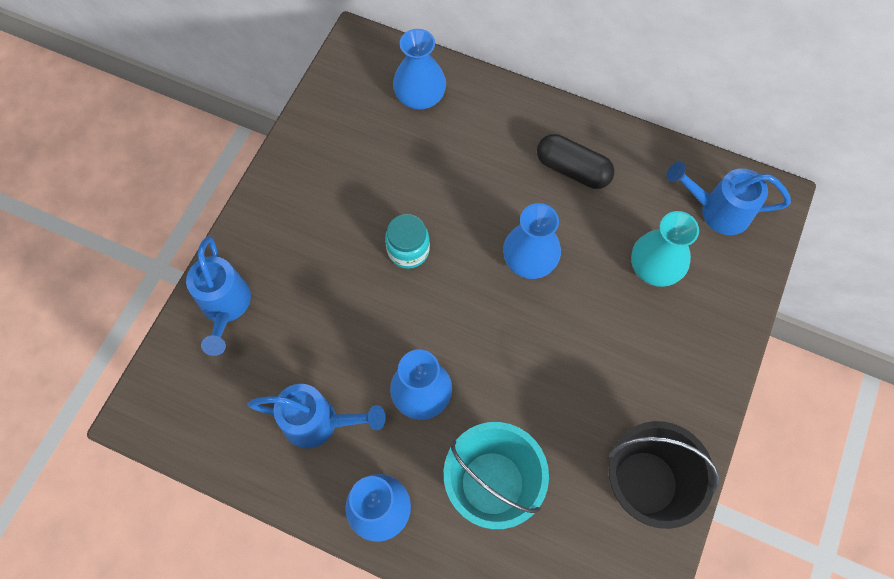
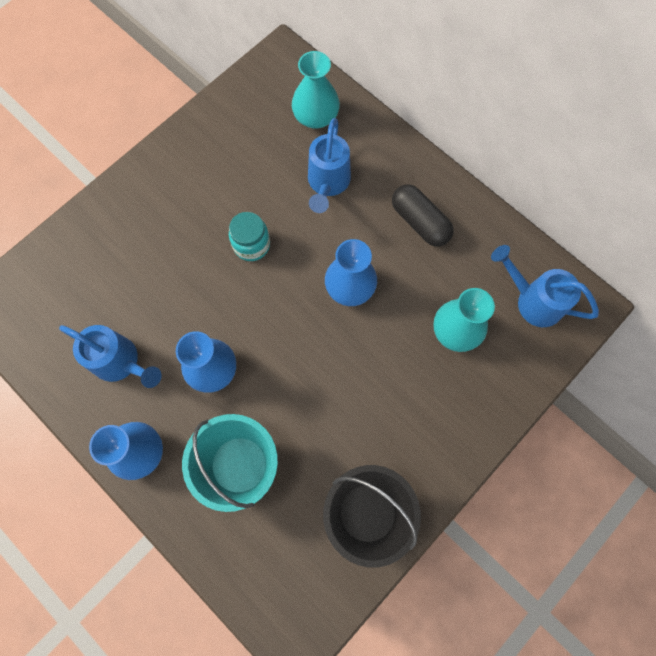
camera: 20 degrees right, 5 degrees up
blue watering can [186,237,251,356] -> blue watering can moved to [308,118,351,213]
blue vase [393,29,446,109] -> turquoise vase [292,51,340,129]

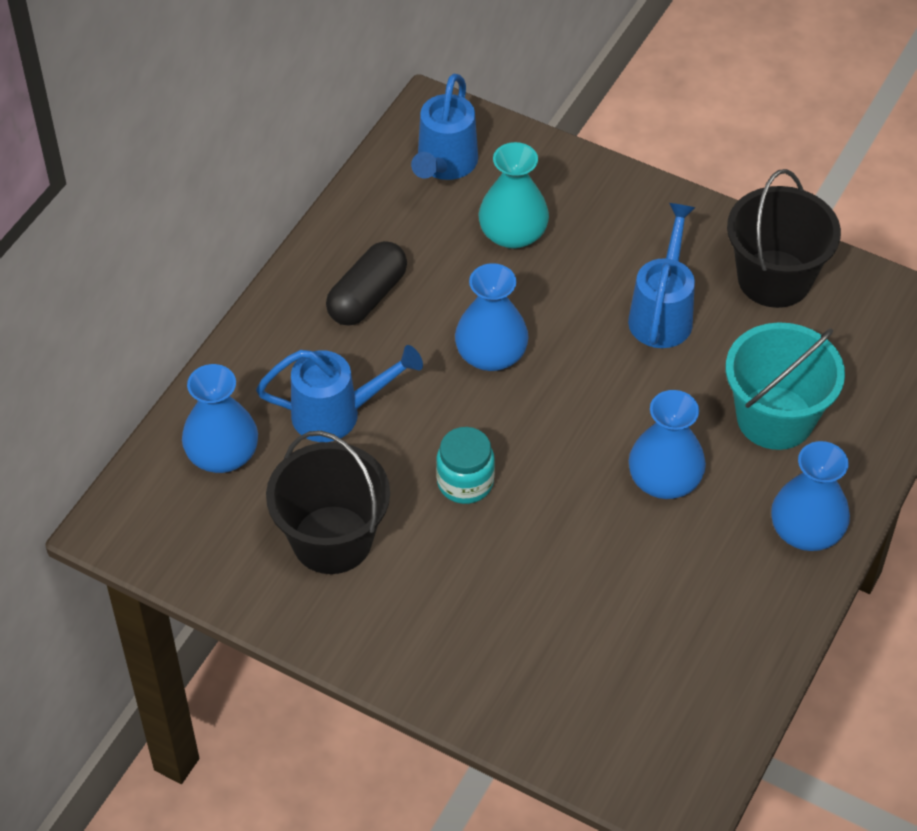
camera: 105 degrees left, 20 degrees down
blue watering can [59,325,162,388] -> blue watering can moved to [628,203,695,348]
turquoise vase [292,51,340,129] -> blue vase [182,364,258,473]
none -> black bucket [266,431,390,574]

